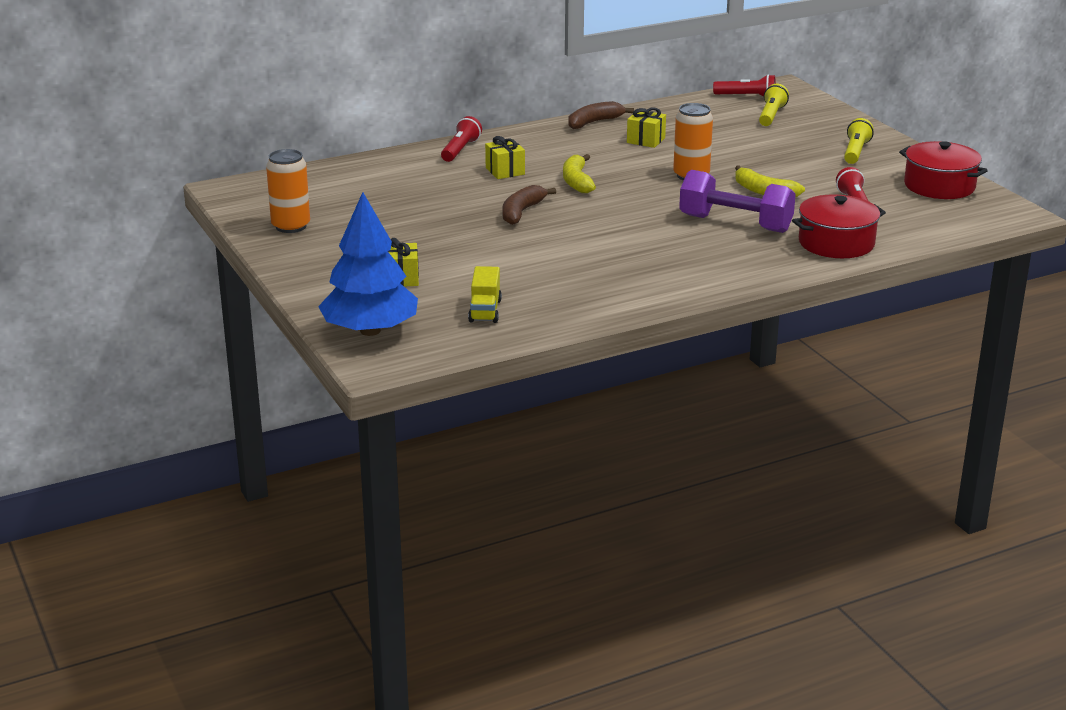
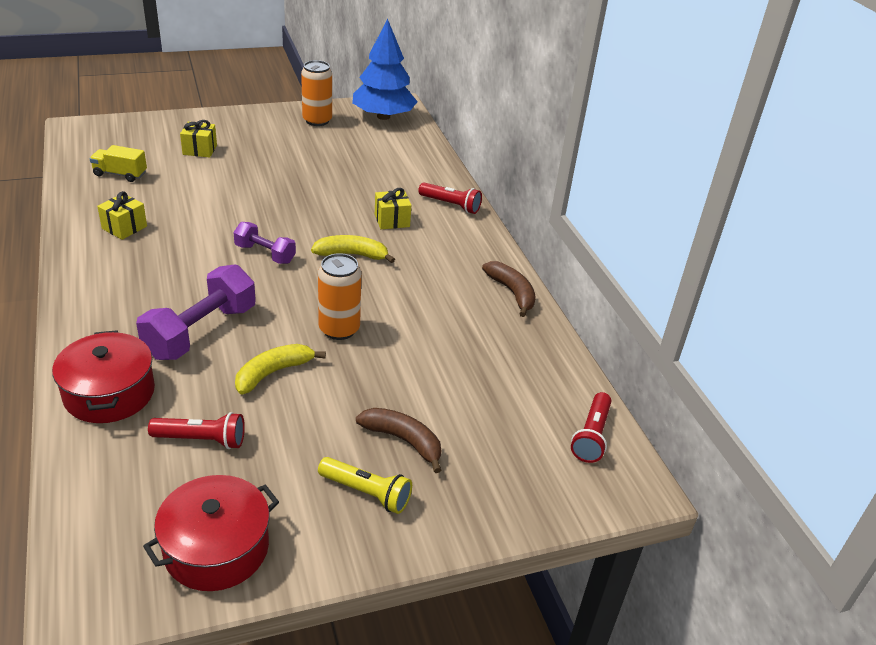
camera: 95 degrees right, 10 degrees up
blue tree [318,192,418,336] -> blue tree moved to [352,19,418,120]
brown banana [502,185,556,225] -> brown banana moved to [356,408,441,473]
yellow gift [627,108,666,148] -> yellow gift moved to [97,191,147,240]
yellow flashlight [759,84,789,126] -> none
none -> purple dumbbell [233,222,296,264]

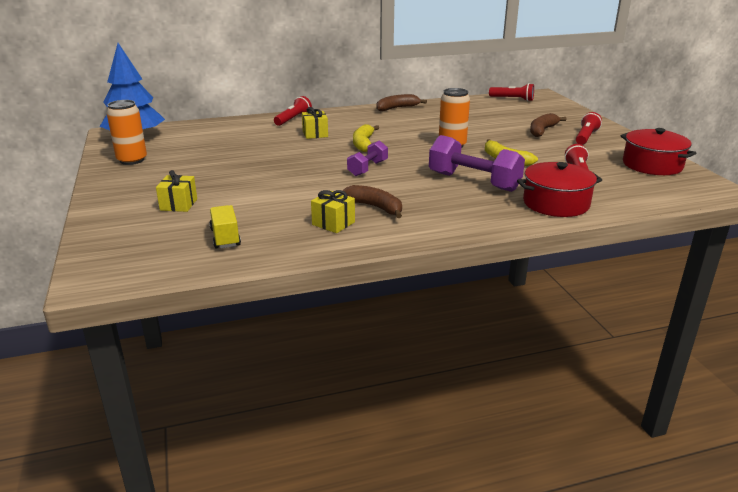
camera: 85 degrees left, 10 degrees down
yellow truck [90,145,147,182] -> yellow truck turned 150 degrees clockwise [209,205,241,249]
yellow flashlight [318,457,412,514] -> red flashlight [576,112,602,145]
none -> brown banana [342,185,402,218]

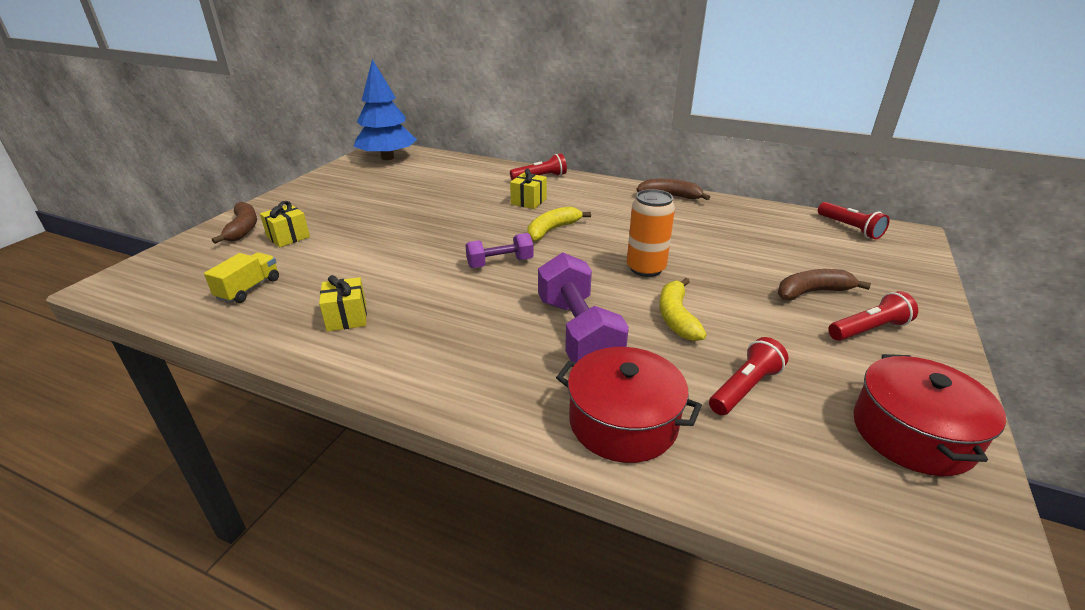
camera: 40 degrees right, 5 degrees up
orange can [107,100,147,165] -> none
brown banana [342,185,402,218] -> brown banana moved to [212,202,257,244]

